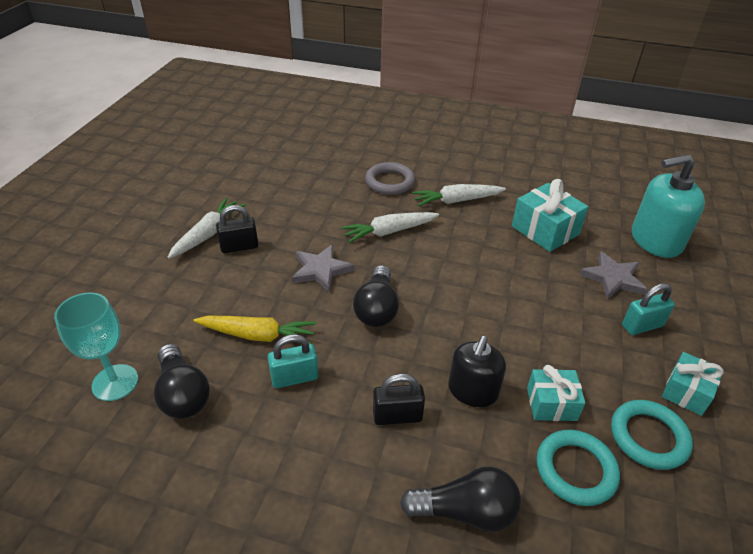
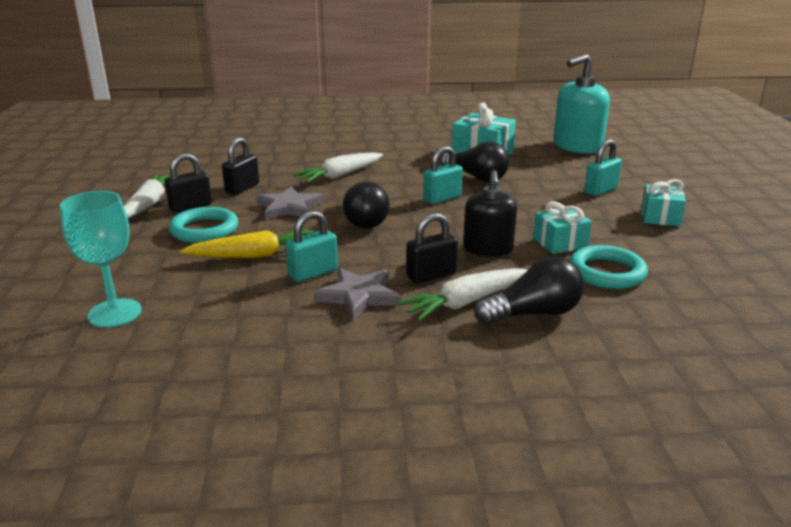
camera: 20 degrees left, 15 degrees down
black light bulb [154,344,210,419] -> black light bulb moved to [441,141,509,182]
grey ring [365,162,415,195] -> none
white carrot [412,184,506,206] -> white carrot moved to [398,268,527,321]
grey star [579,251,647,299] -> grey star moved to [314,268,401,320]
turquoise ring [611,400,693,470] -> turquoise ring moved to [169,207,238,243]
none -> black padlock [222,137,259,195]
none -> turquoise padlock [423,146,463,204]

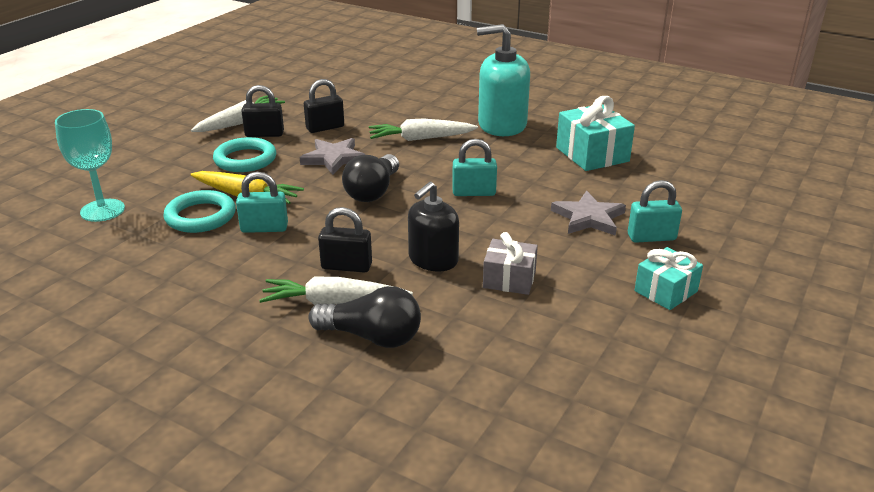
camera: 35 degrees right, 5 degrees up
grey star [314,268,401,320] -> grey star moved to [551,191,626,236]
black light bulb [441,141,509,182] -> none
turquoise gift [533,202,592,254] -> grey gift [483,232,538,295]
turquoise soap dispenser [553,54,610,154] -> turquoise soap dispenser moved to [477,24,530,136]
turquoise ring [569,245,648,289] -> turquoise ring moved to [163,190,236,233]

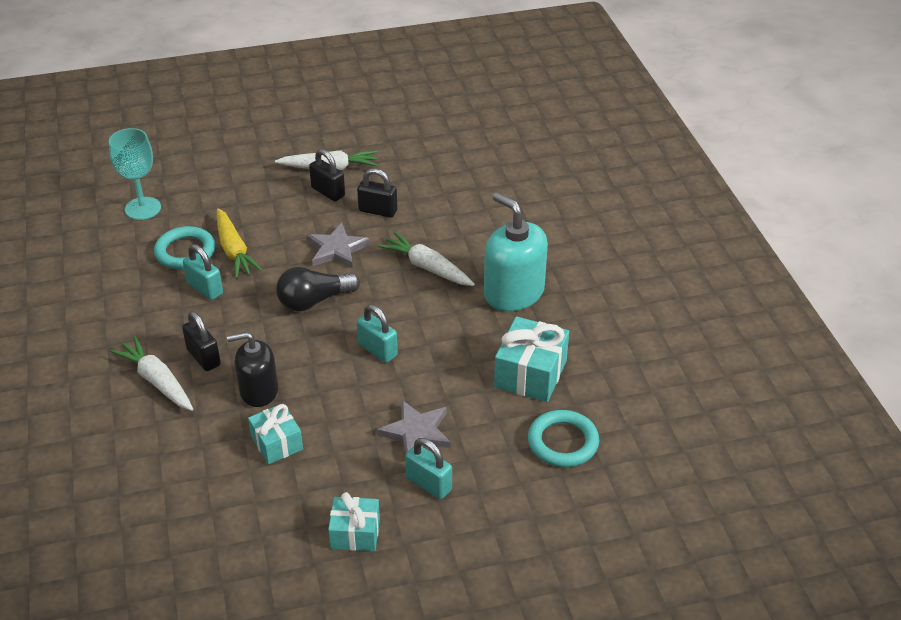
camera: 45 degrees right, 10 degrees up
turquoise ring [213,137,276,172] -> turquoise ring moved to [528,410,599,467]
black light bulb [308,286,421,348] -> none
grey gift [483,232,538,295] -> turquoise gift [248,403,303,464]

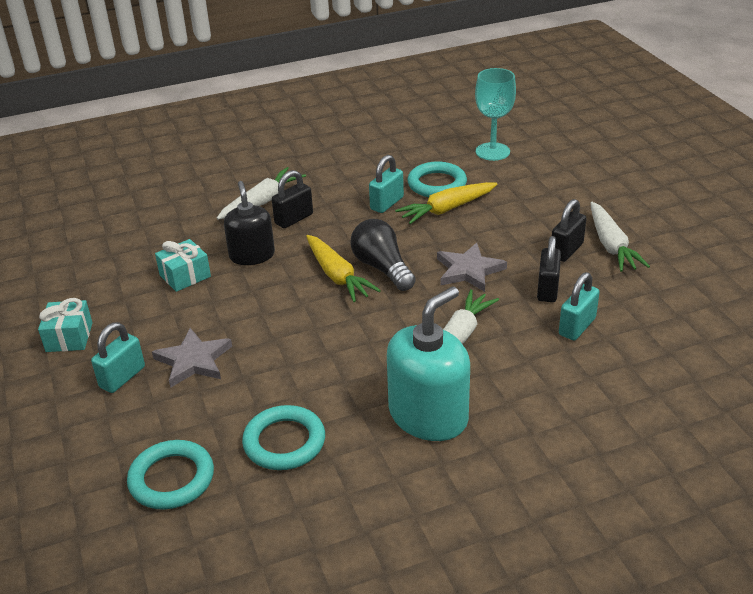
camera: 85 degrees right, 5 degrees down
turquoise padlock [357,305,398,363] -> turquoise padlock moved to [559,272,600,340]
turquoise gift [494,316,569,402] -> turquoise ring [242,405,325,470]
none -> yellow carrot [306,235,381,302]

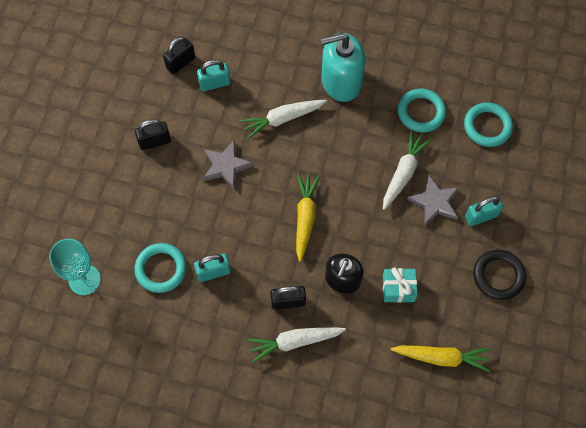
camera: 145 degrees left, 30 degrees up
turquoise gift [38,298,93,352] -> black ring [473,250,526,300]
black light bulb [350,219,416,291] -> none
yellow carrot [395,182,497,224] -> yellow carrot moved to [391,345,490,372]
black padlock [537,236,561,302] -> black padlock moved to [163,37,195,74]
white carrot [590,202,650,272] -> white carrot moved to [383,131,431,210]

